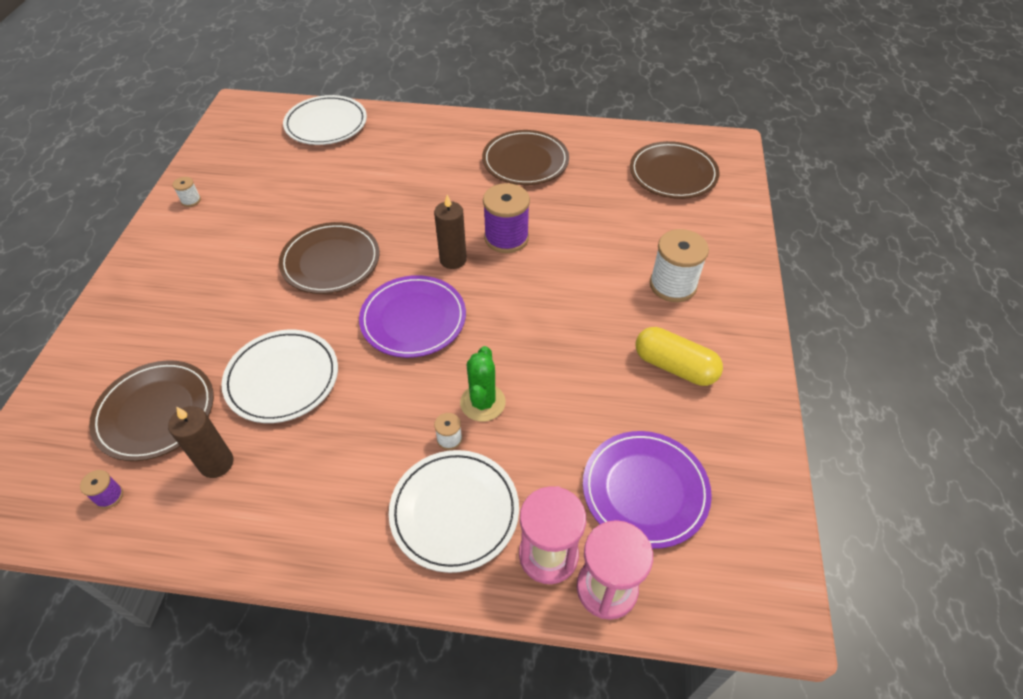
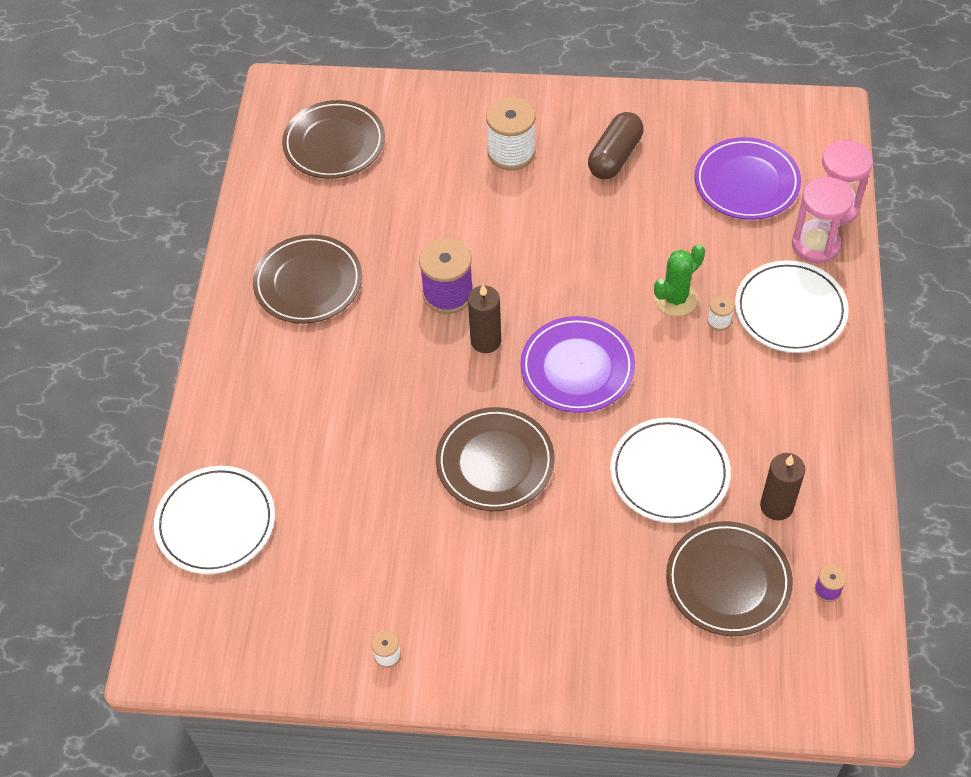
camera: 90 degrees left, 5 degrees up
green cactus [460,346,506,422] -> green cactus turned 45 degrees counterclockwise [654,244,705,316]
yellow capsule [636,327,723,386] -> brown capsule [588,112,644,179]

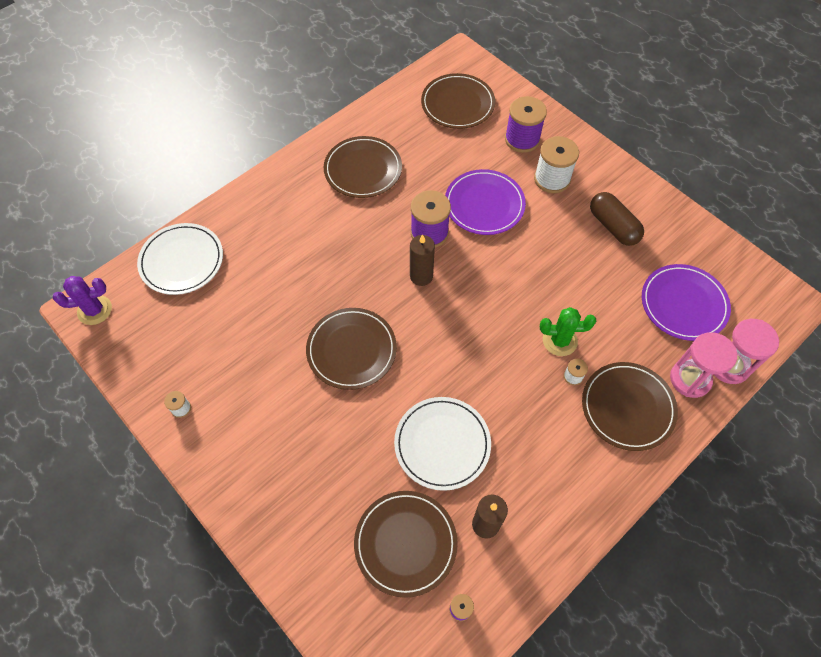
camera: 40 degrees right, 5 degrees up
purple plate [520,316,635,413] -> purple plate moved to [445,169,526,235]
brown capsule [588,112,644,179] -> brown capsule turned 75 degrees clockwise [590,192,644,246]
white plate [735,260,849,353] -> brown plate [582,362,678,451]
none -> purple cactus [53,276,112,325]
none -> purple spool [505,96,547,153]

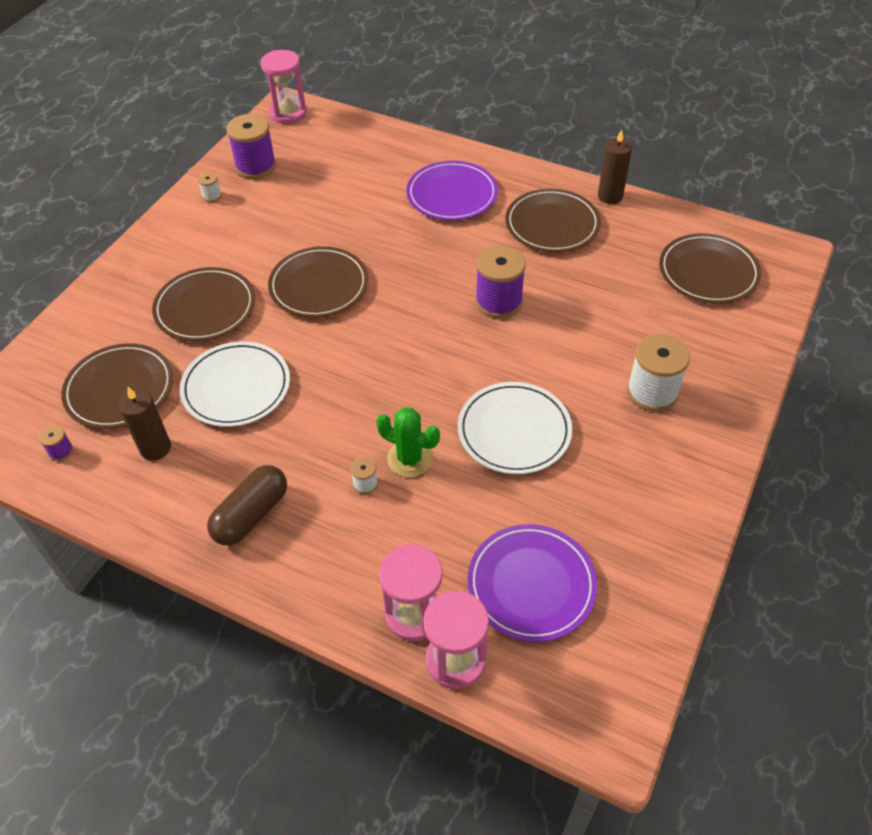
camera: 70 degrees right, 10 degrees down
purple cactus [53,276,112,325] -> pink hourglass [260,50,307,124]
white plate [137,223,223,295] -> white plate moved to [458,382,572,474]
brown candle [410,234,435,286] -> brown candle moved to [598,130,632,204]
purple plate [445,169,526,235] -> purple plate moved to [406,161,498,221]
purple spool [505,96,547,153] -> purple spool moved to [226,114,276,179]
green cactus [540,307,596,356] -> green cactus turned 45 degrees counterclockwise [376,408,440,477]
brown plate [582,362,678,451] -> brown plate moved to [152,267,255,341]
brown capsule [590,192,644,246] -> brown capsule moved to [207,465,287,546]

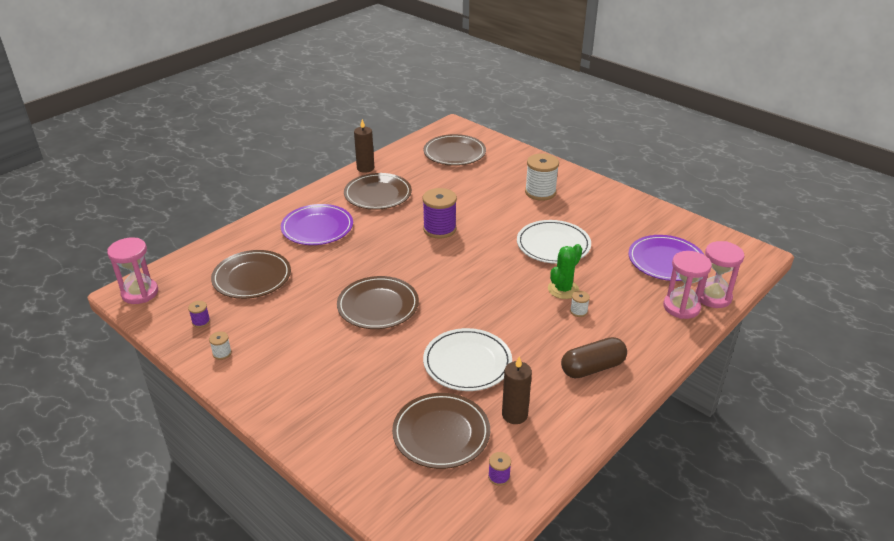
camera: 75 degrees left, 15 degrees down
brown plate [152,267,255,341] -> brown plate moved to [211,250,291,299]
brown capsule [207,465,287,546] -> brown capsule turned 75 degrees counterclockwise [561,337,627,378]
purple spool [226,114,276,179] -> purple spool [188,301,210,328], size x0.46

